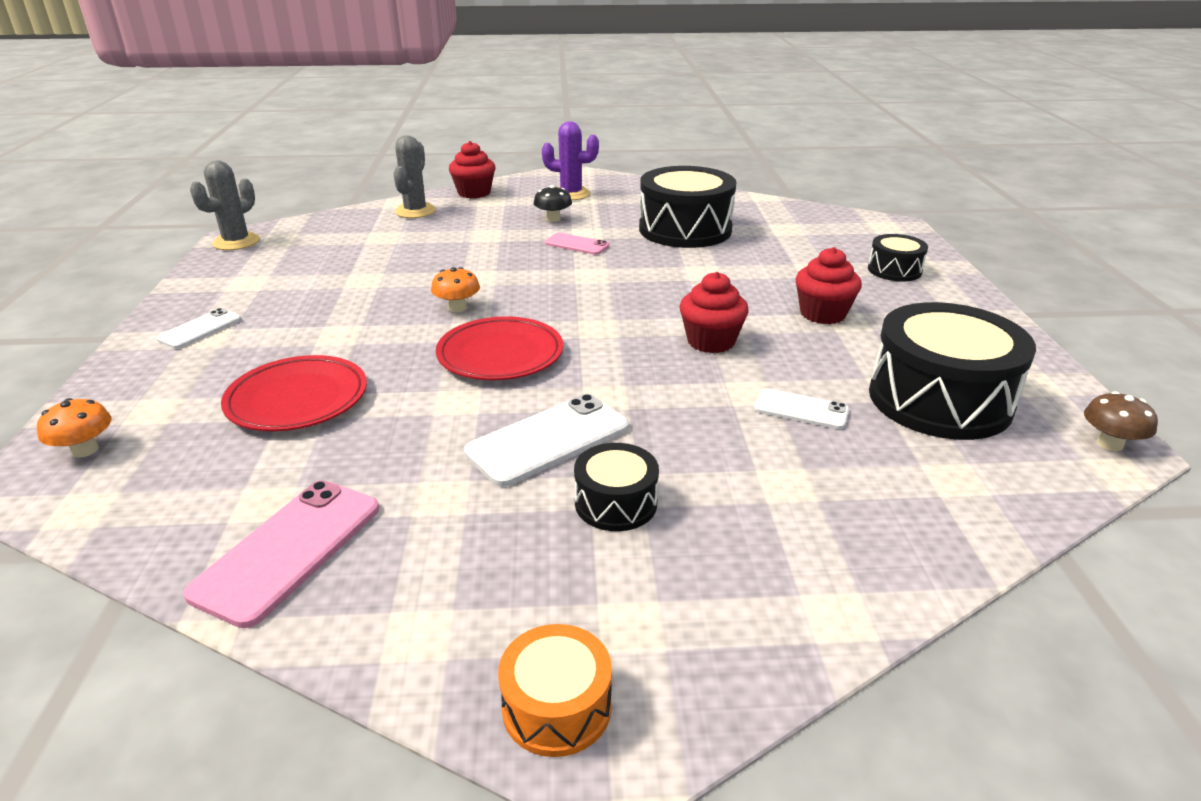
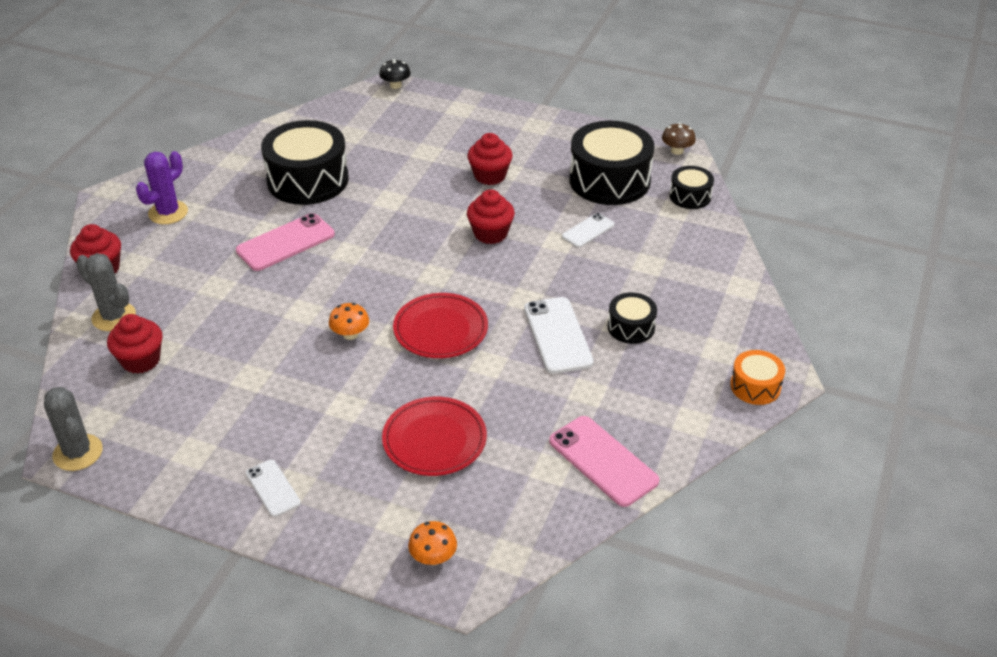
camera: 65 degrees left, 10 degrees up
black mushroom [533,185,572,222] -> black mushroom moved to [379,59,411,89]
pink phone [545,233,609,255] -> pink phone [236,213,335,271], size x1.70
black drum [868,234,928,281] -> black drum moved to [669,166,714,209]
none -> red cupcake [107,314,163,374]

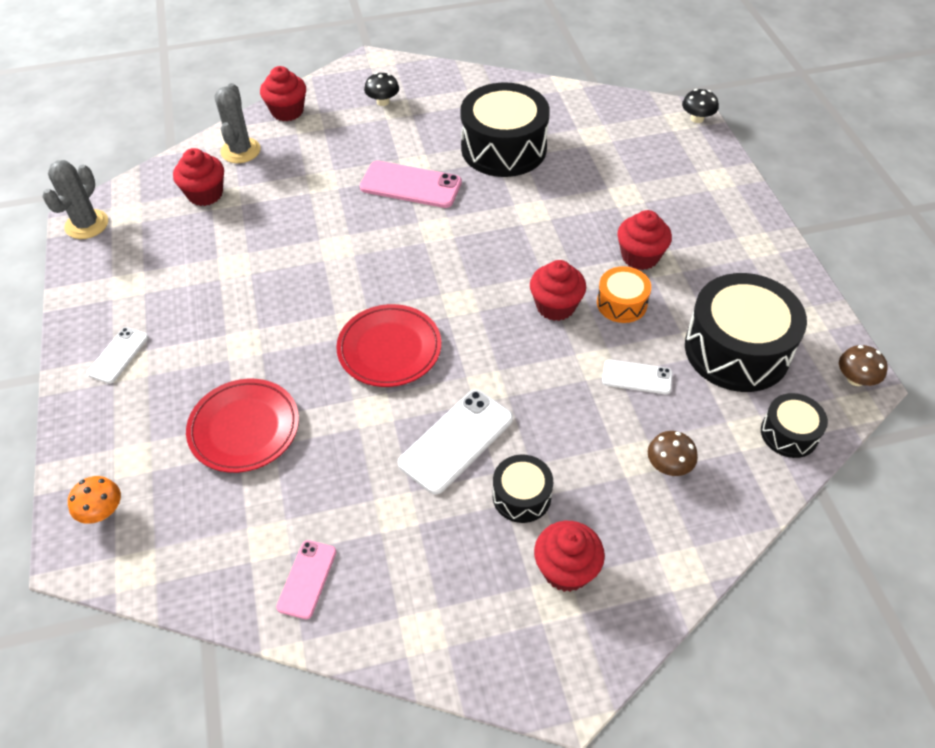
camera: 55 degrees right, 10 degrees up
purple cactus [136,151,188,224] -> black mushroom [364,72,399,106]
orange mushroom [329,303,369,340] -> none
pink phone [549,416,659,507] -> pink phone [276,540,336,619], size x0.59
orange drum [730,350,785,405] -> orange drum moved to [597,266,651,323]
none -> red cupcake [534,521,605,592]
none -> brown mushroom [648,431,698,476]

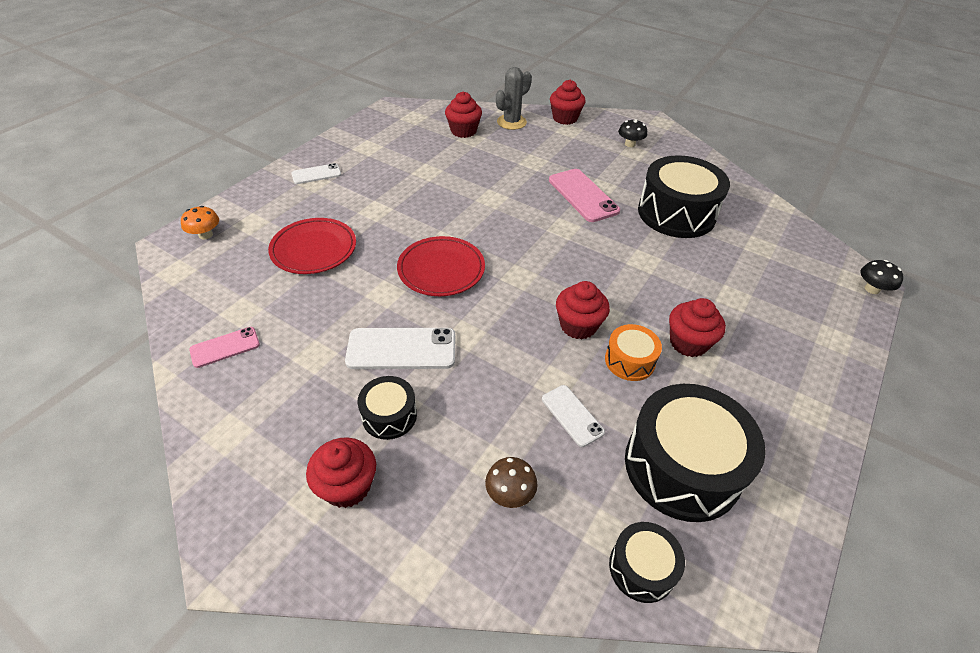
camera: 45 degrees right, 5 degrees down
grey cactus [42,160,108,239] -> none
brown mushroom [839,345,887,386] -> none

